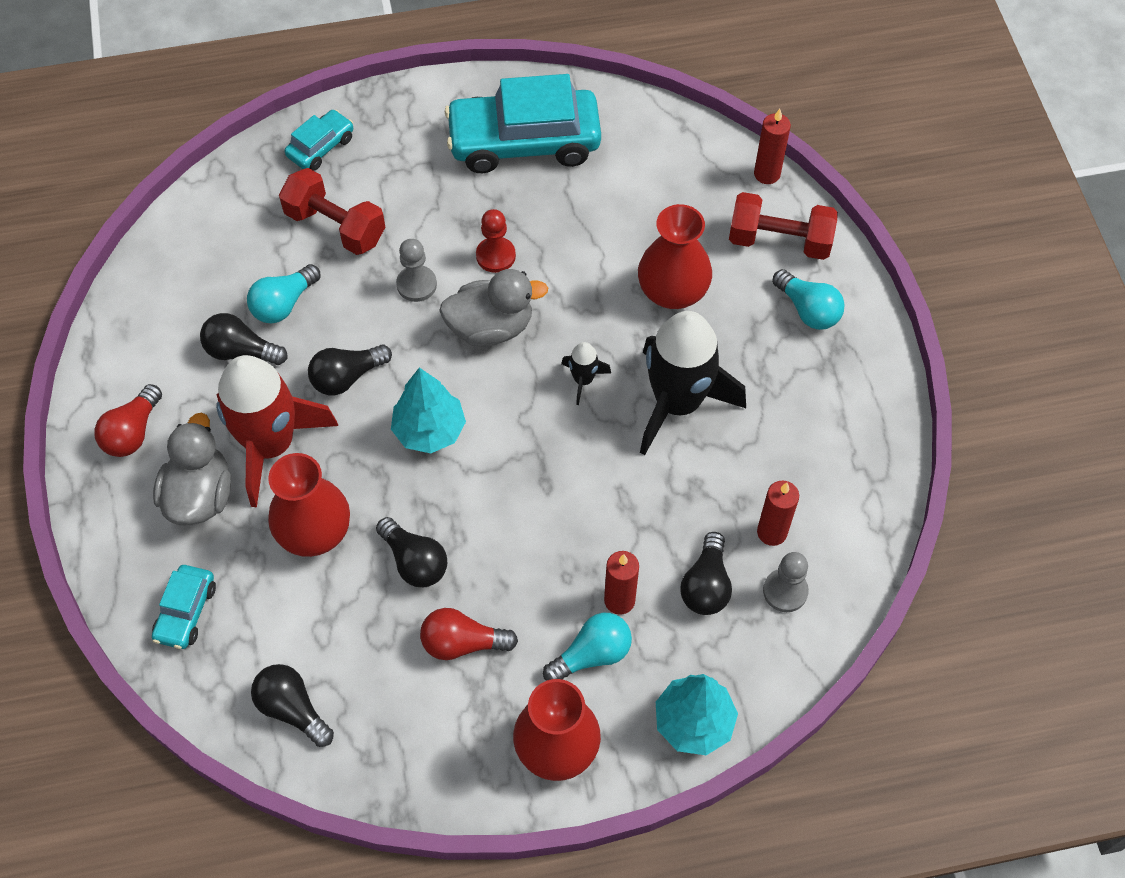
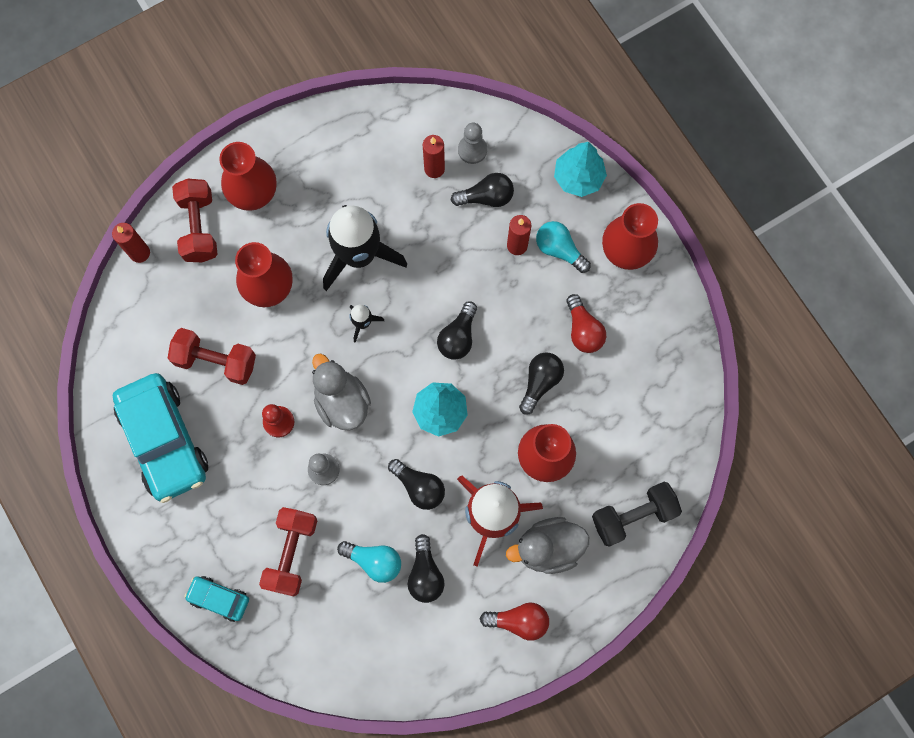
camera: 110 degrees left, 15 degrees up
turquoise car [152,565,216,649] -> black dumbbell [592,482,682,547]
black light bulb [251,664,334,747] -> black light bulb moved to [437,301,477,360]
turquoise light bulb [772,269,845,330] -> red vase [219,142,277,211]
none -> red dumbbell [168,328,256,385]

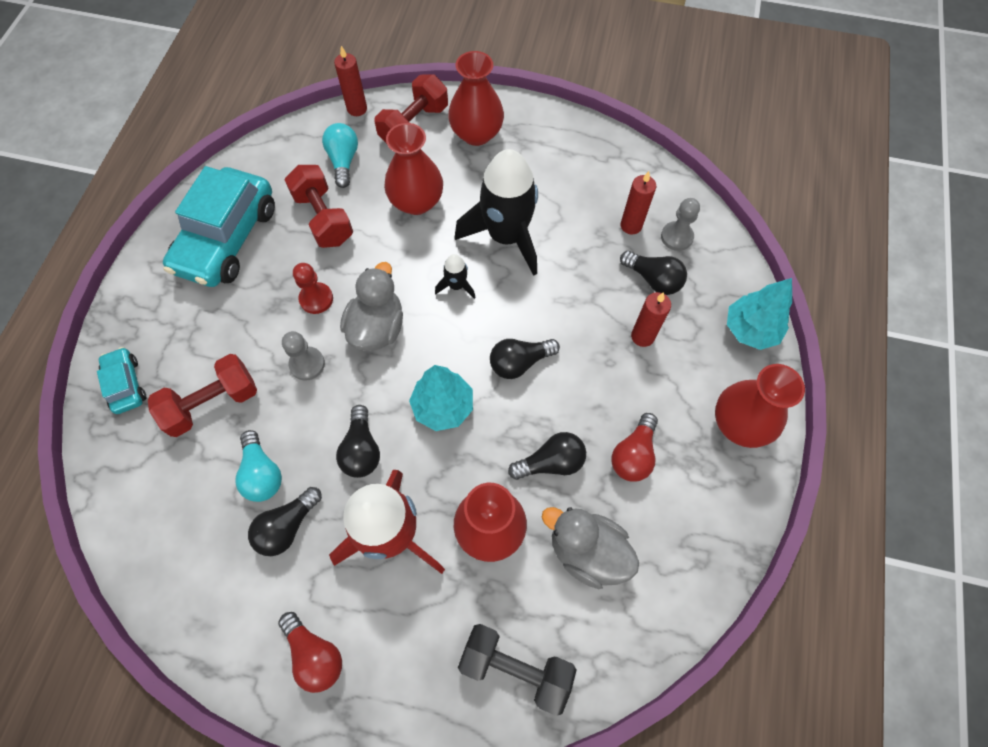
camera: 45 degrees right, 10 degrees down
grey duck [506,517,589,574] -> grey duck moved to [542,507,639,589]
turquoise light bulb [536,221,591,273] -> turquoise light bulb moved to [322,123,358,188]

